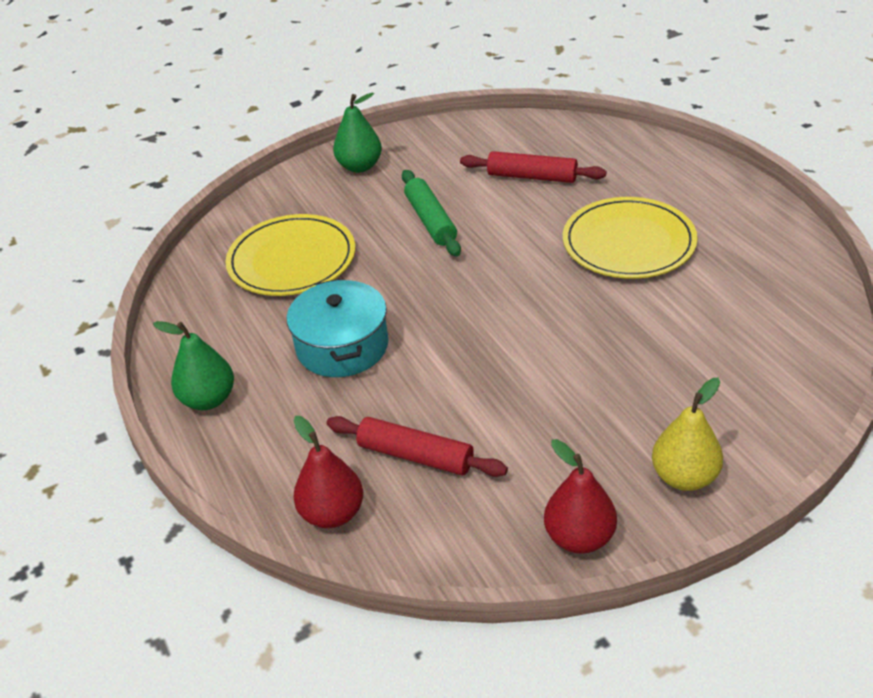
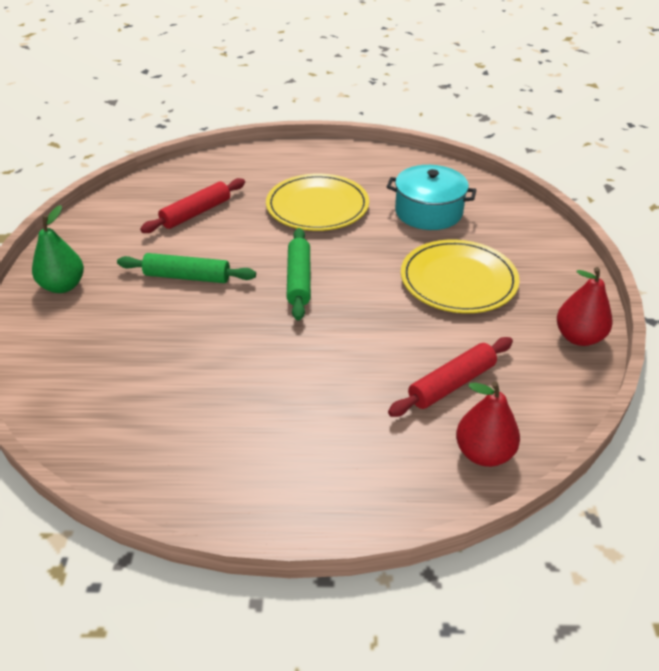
camera: 65 degrees left, 0 degrees up
green pear [153,321,234,410] -> none
yellow plate [225,214,355,296] -> yellow plate moved to [401,239,520,313]
turquoise pot [287,279,389,377] -> turquoise pot moved to [387,165,476,230]
yellow pear [652,378,723,491] -> none
none -> green rolling pin [287,228,311,321]

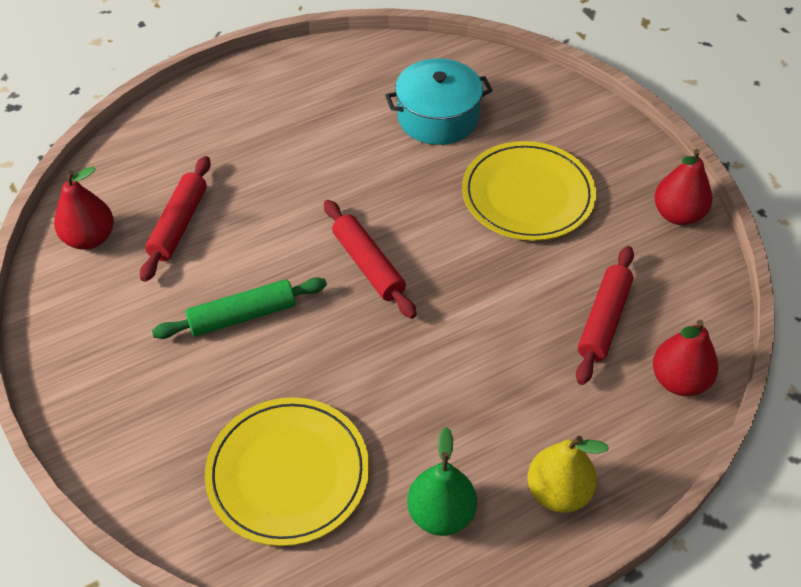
camera: 30 degrees left, 10 degrees up
green pear [32,205,84,293] -> green pear moved to [407,427,477,536]
yellow plate [266,174,369,231] -> yellow plate moved to [205,397,369,546]
green rolling pin [287,228,311,321] -> red rolling pin [324,200,417,319]
none -> red pear [54,167,114,250]
none -> yellow pear [528,436,609,513]

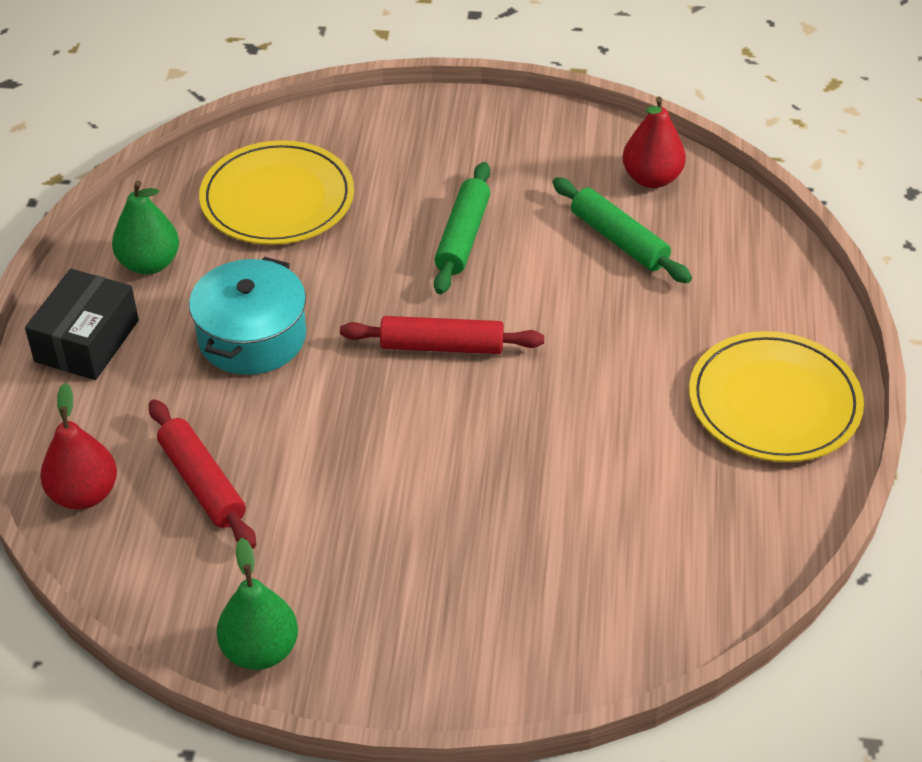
camera: 125 degrees right, 5 degrees down
red rolling pin [140,156,211,282] -> green rolling pin [552,177,692,283]
turquoise pot [385,58,493,145] -> turquoise pot moved to [189,257,306,375]
yellow plate [462,141,596,241] -> yellow plate moved to [689,331,864,462]
yellow pear [528,436,609,513] -> black box [25,269,139,380]
red pear [654,149,712,225] -> green pear [217,538,298,670]

